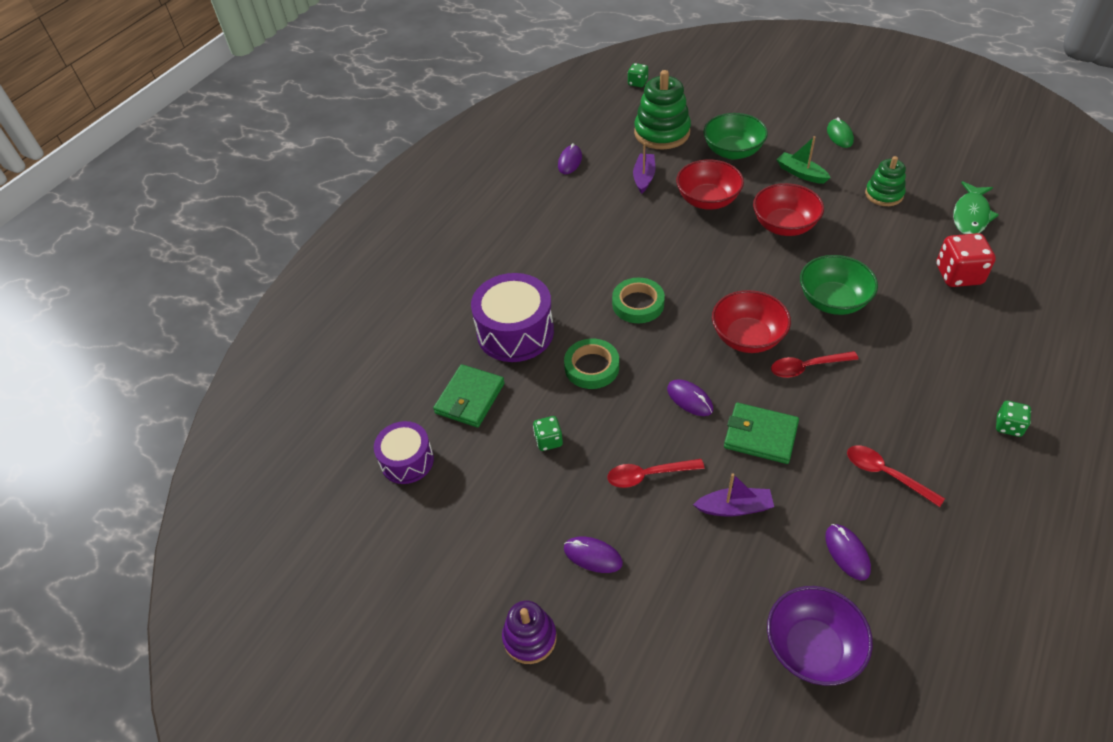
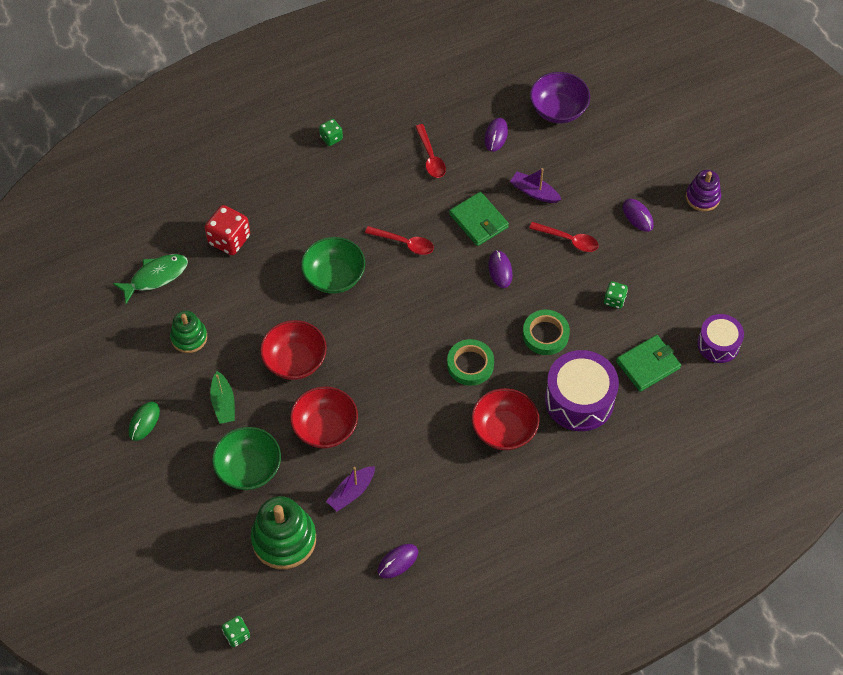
camera: 150 degrees left, 10 degrees up
red bowl [712,290,791,353] -> red bowl moved to [471,388,539,450]

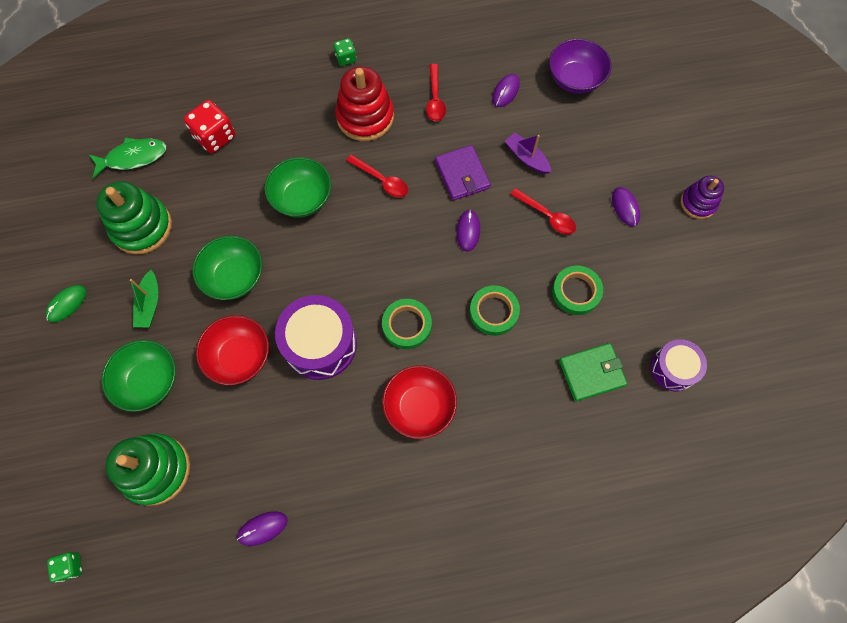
camera: 15 degrees right, 10 degrees up
green stacking toy [170,311,207,353] -> green stacking toy [96,181,172,254], size x1.66
red bowl [260,320,327,380] -> green bowl [192,235,262,300]
purple boat [326,466,375,512] -> none
green wallet [449,192,509,246] -> purple wallet [435,145,491,201]
purple drum [545,350,619,431] -> purple drum moved to [275,295,357,380]
green dice [604,281,628,309] -> green tape [552,265,603,315]
none -> red stacking toy [335,66,394,141]

